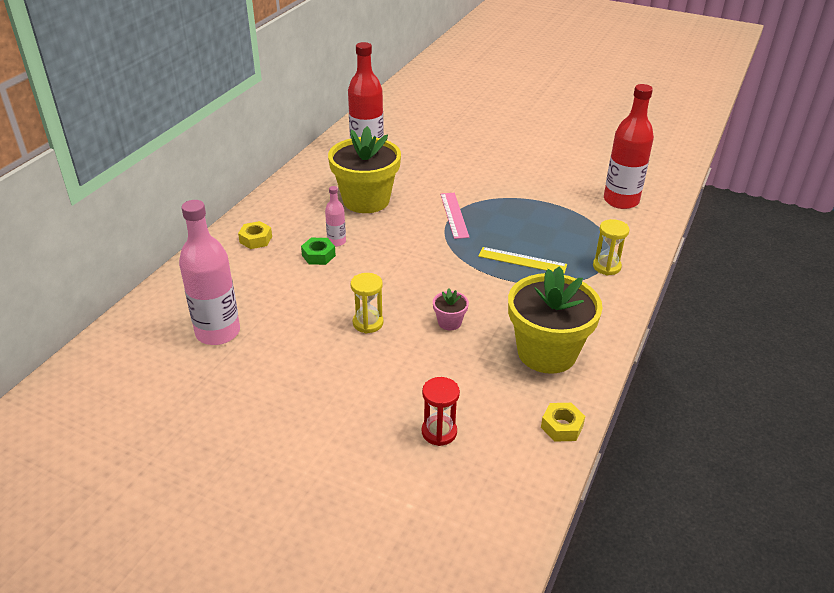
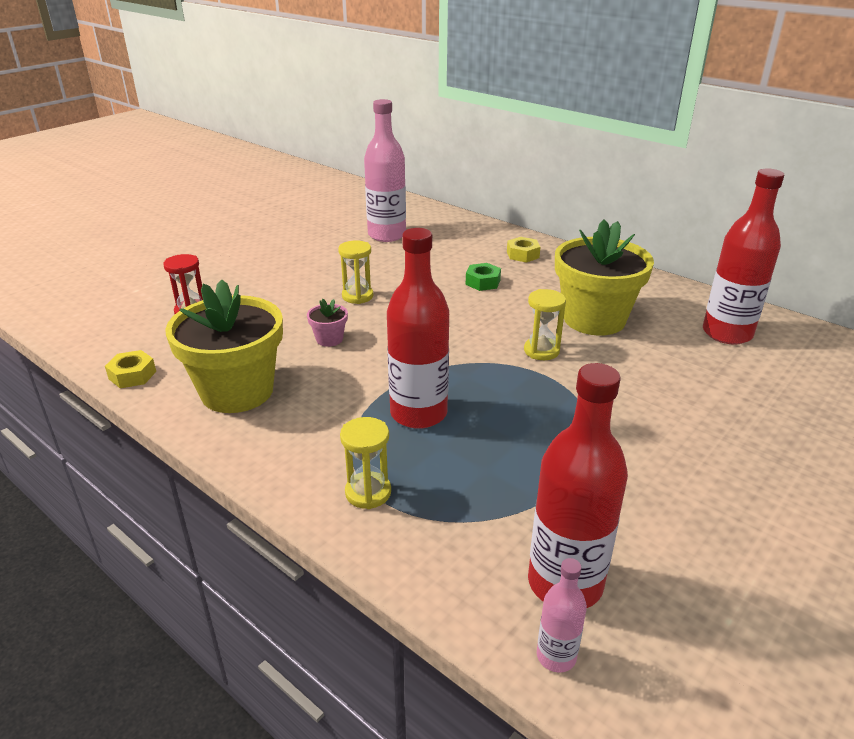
camera: 105 degrees right, 5 degrees down
pink bottle [325,186,346,246] -> pink bottle moved to [537,558,587,673]
pink ruler [440,193,470,239] -> none
yellow ruler [478,247,567,274] -> red bottle [387,228,449,429]
none -> yellow hourglass [524,289,566,360]

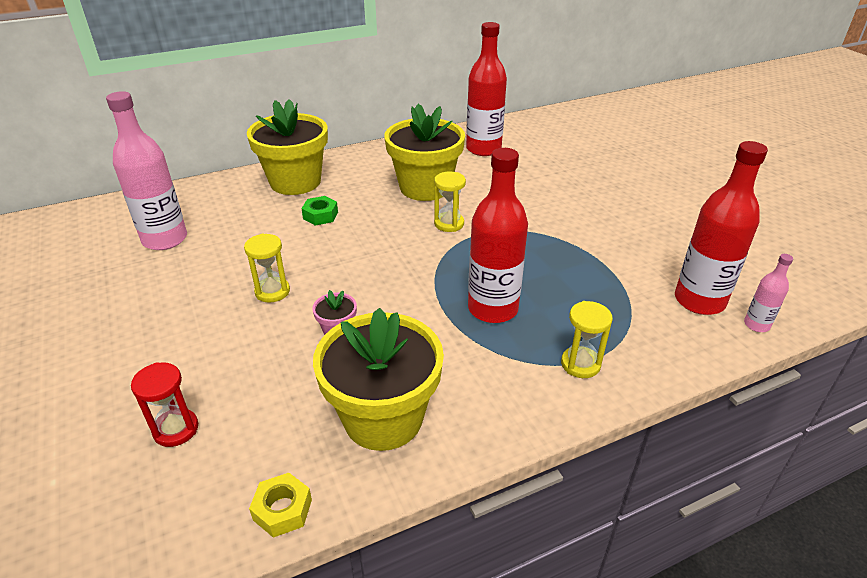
camera: 65 degrees left, 5 degrees up
yellow nut [507,237,540,263] -> yellow flower pot [247,99,328,195]

